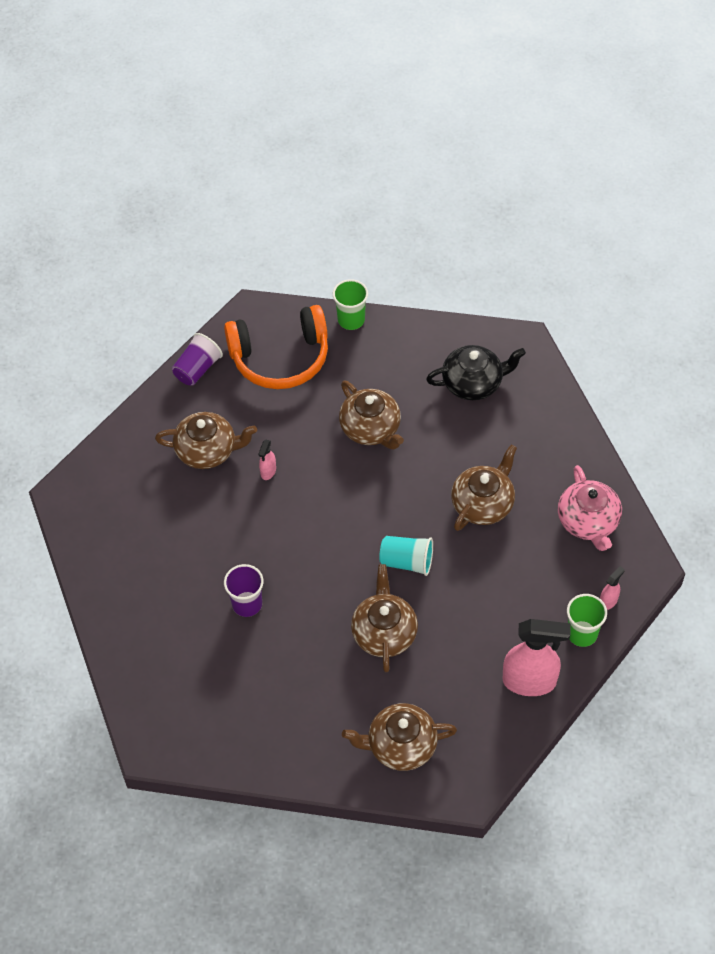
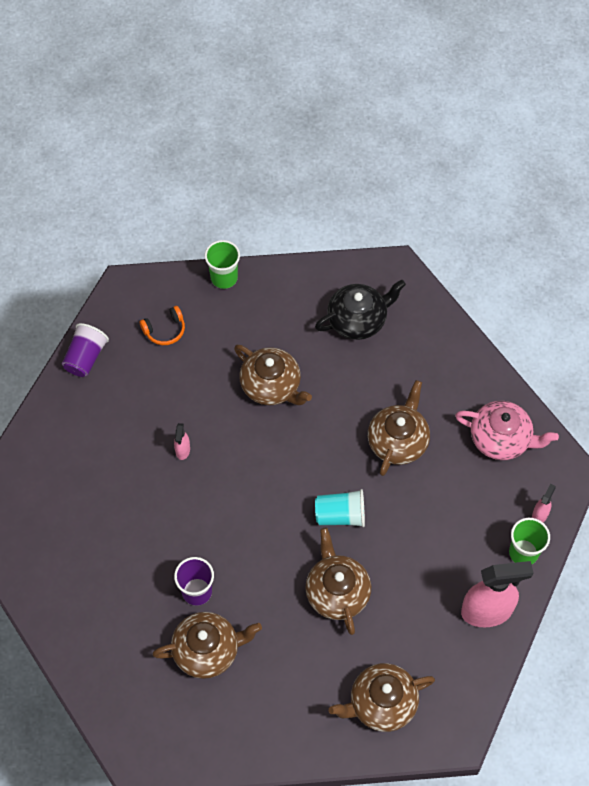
camera: 15 degrees left, 5 degrees up
brown teapot [155,412,257,469] -> brown teapot moved to [152,612,262,679]
orange headphones [224,305,328,389] -> orange headphones [140,306,185,345], size x0.42
pink teapot [558,465,622,551] -> pink teapot turned 45 degrees counterclockwise [455,401,559,460]

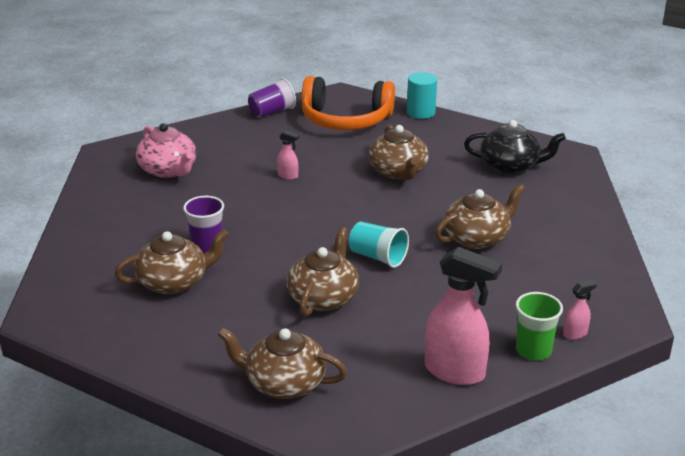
camera: 35 degrees right, 30 degrees down
orange headphones [140,306,185,345] -> orange headphones [302,76,395,130], size x2.36
brown teapot [152,612,262,679] -> brown teapot turned 45 degrees counterclockwise [115,229,229,294]
pink spray bottle [174,423,190,460] -> pink spray bottle turned 105 degrees counterclockwise [277,130,299,180]
green cup [205,240,240,289] -> turquoise cylinder [407,72,437,119]
pink teapot [455,401,559,460] -> pink teapot moved to [136,123,196,178]

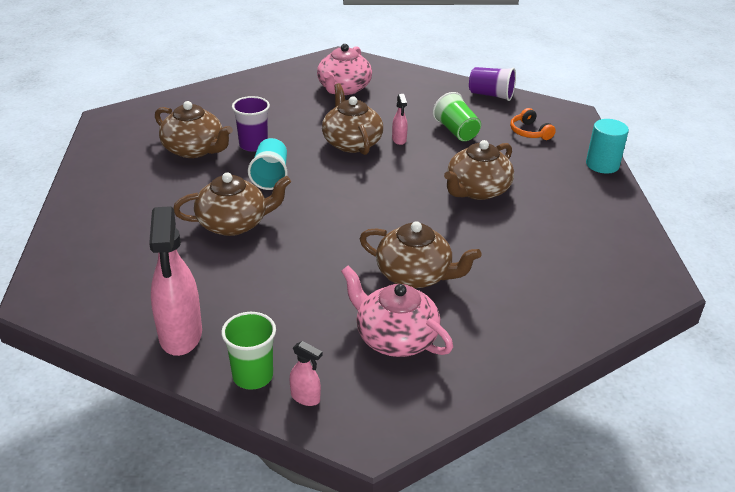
camera: 55 degrees right, 5 degrees up
brown teapot [218,328,347,399] -> brown teapot moved to [322,83,383,155]
orange headphones [302,76,395,130] -> orange headphones [510,108,556,140], size x0.42
turquoise cup [349,222,409,268] -> turquoise cup moved to [248,138,288,190]
black teapot [464,120,566,174] -> none
none -> pink teapot [341,266,453,357]
none -> green cup [433,92,481,141]

